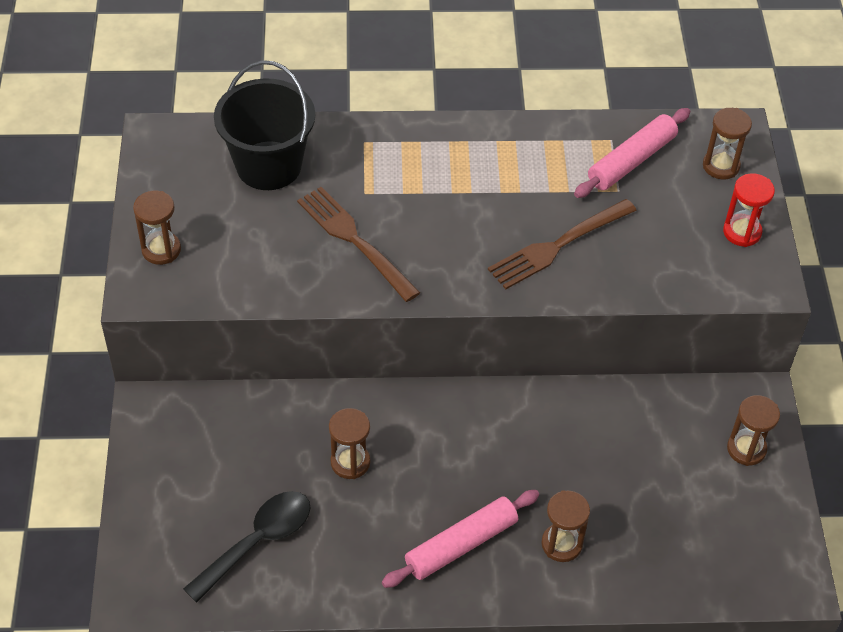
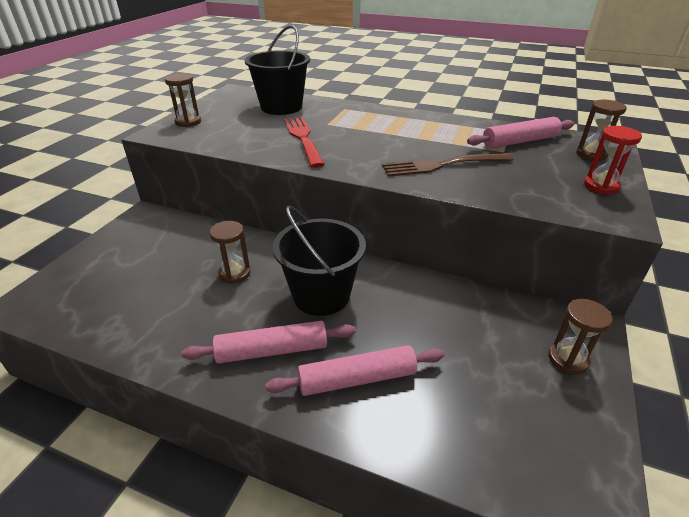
camera: 25 degrees right, 15 degrees down
black spoon [183,491,310,603] -> none
brown fork [297,187,421,302] -> red fork [284,117,325,168]
brown hourglass [541,490,590,562] -> pink rolling pin [265,345,444,396]
none -> black bucket [273,206,366,316]

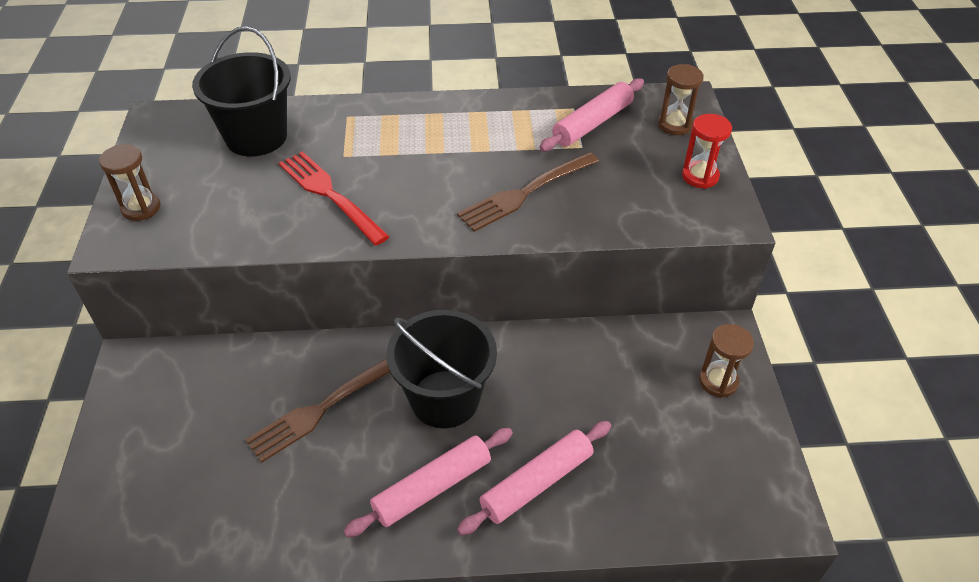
camera: 25 degrees left, 10 degrees up
brown hourglass [210,221,250,284] -> brown fork [245,358,390,463]

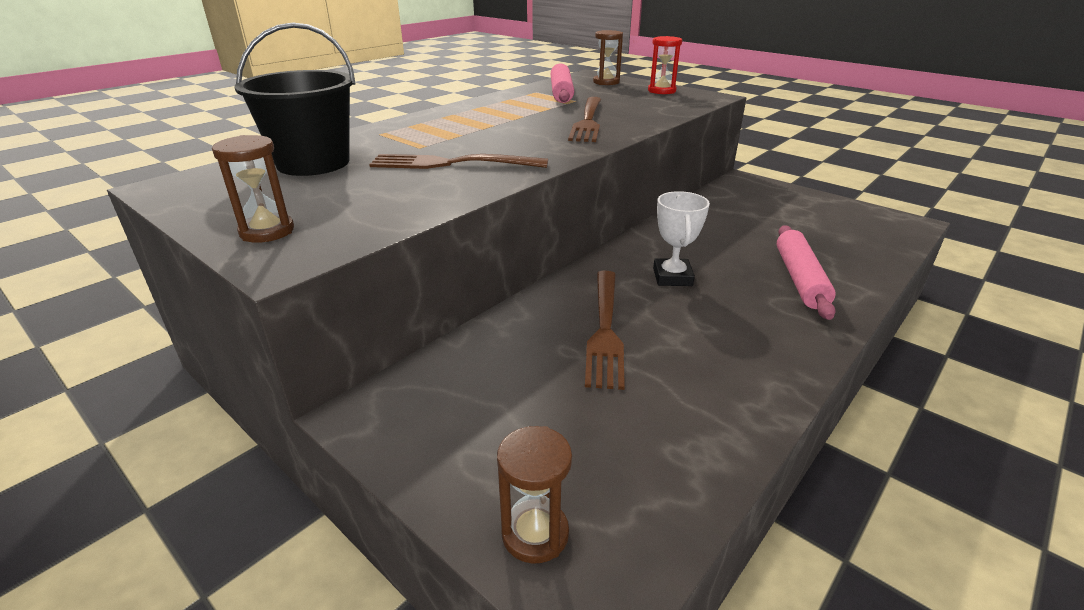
camera: 45 degrees left, 15 degrees down
red fork [279,151,390,245] -> brown fork [369,154,548,169]
pink rolling pin [343,428,513,537] -> none
black bucket [387,310,497,428] -> white trophy [653,191,710,286]
brown hourglass [699,324,754,398] -> brown hourglass moved to [497,426,572,564]

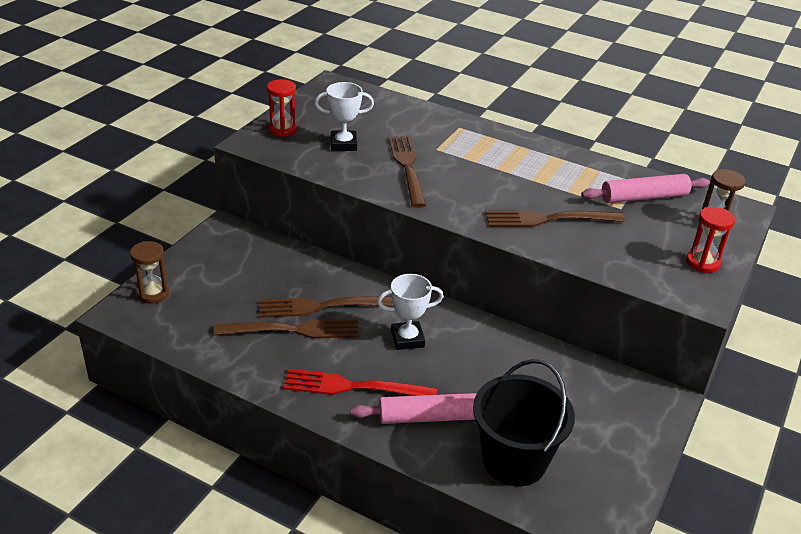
camera: 75 degrees right, 5 degrees up
brown hourglass [212,135,294,243] -> red hourglass [267,79,297,137]
black bucket [234,22,356,176] -> black bucket moved to [473,359,575,486]
none -> brown fork [214,319,359,339]
none -> red fork [283,369,437,396]
none -> white trophy [315,82,374,151]

